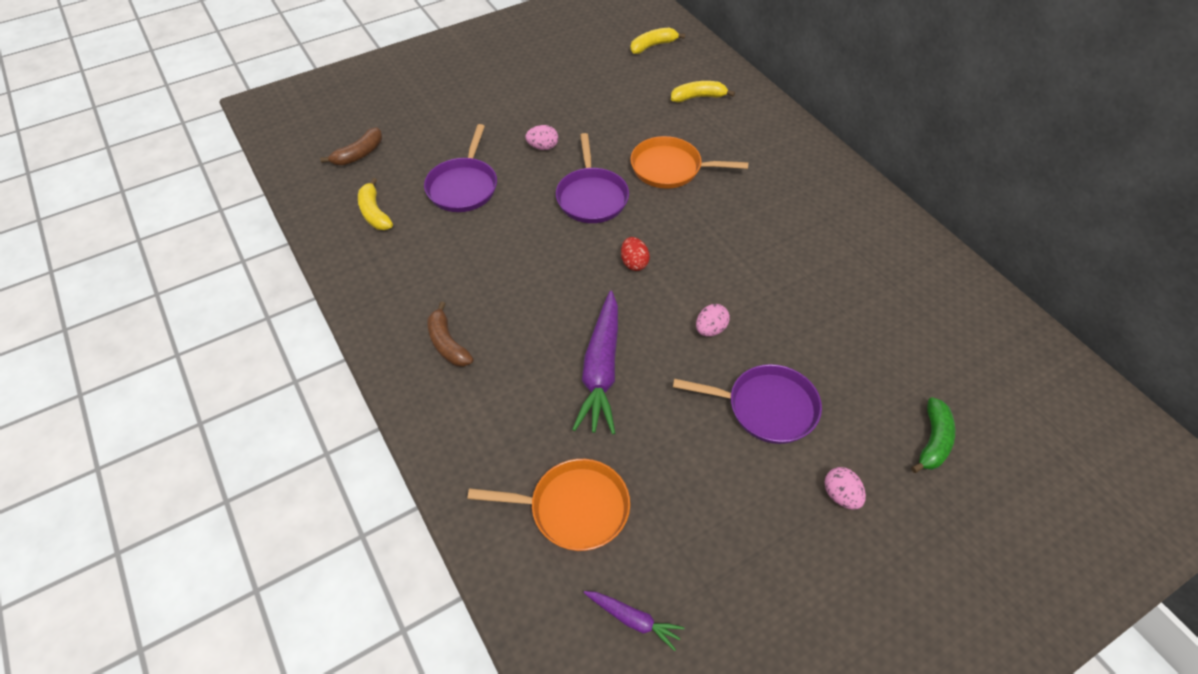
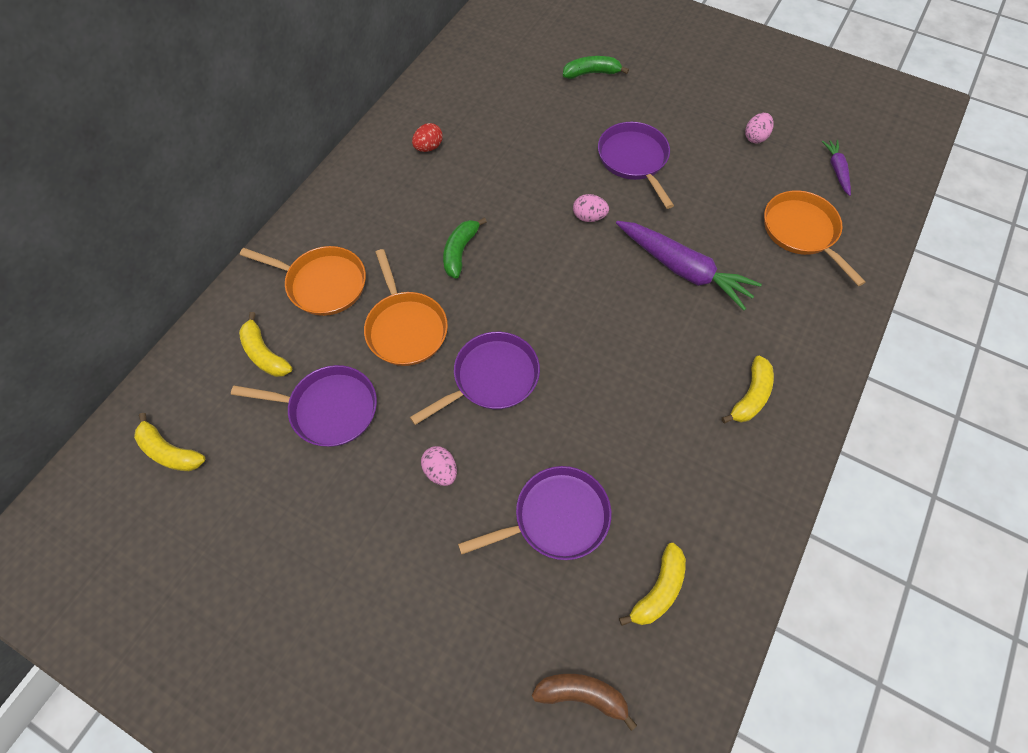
camera: 120 degrees left, 10 degrees up
brown banana [427,302,474,367] -> yellow banana [722,356,774,423]
purple carrot [572,291,618,434] -> purple carrot turned 60 degrees clockwise [616,221,762,310]
red egg [621,237,650,271] -> red egg moved to [412,123,443,152]
pink egg [824,467,866,510] -> pink egg moved to [745,113,774,143]
none -> purple pan [231,365,377,447]
none -> orange pan [240,246,366,316]
none -> green banana [443,217,487,279]

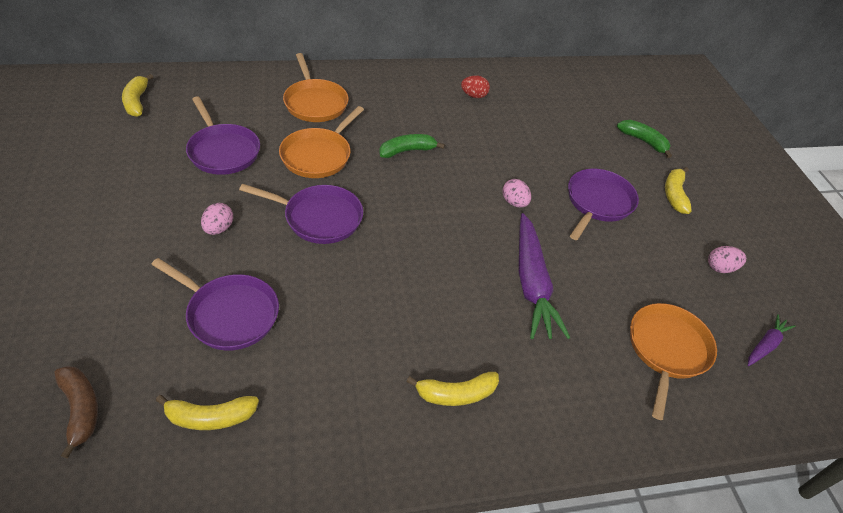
camera: 45 degrees right, 15 degrees down
yellow banana [239,312,292,377] -> yellow banana moved to [665,167,692,214]

